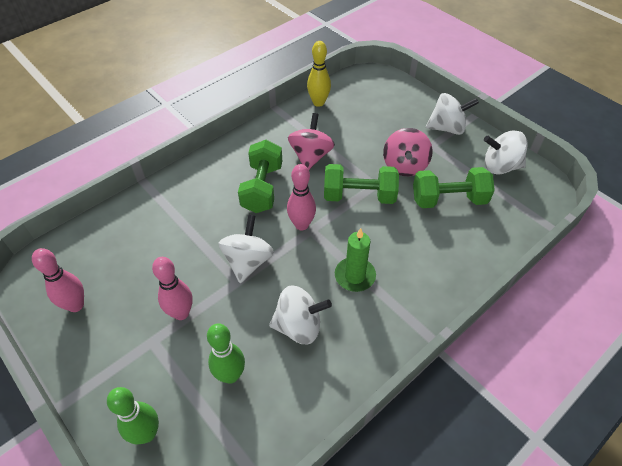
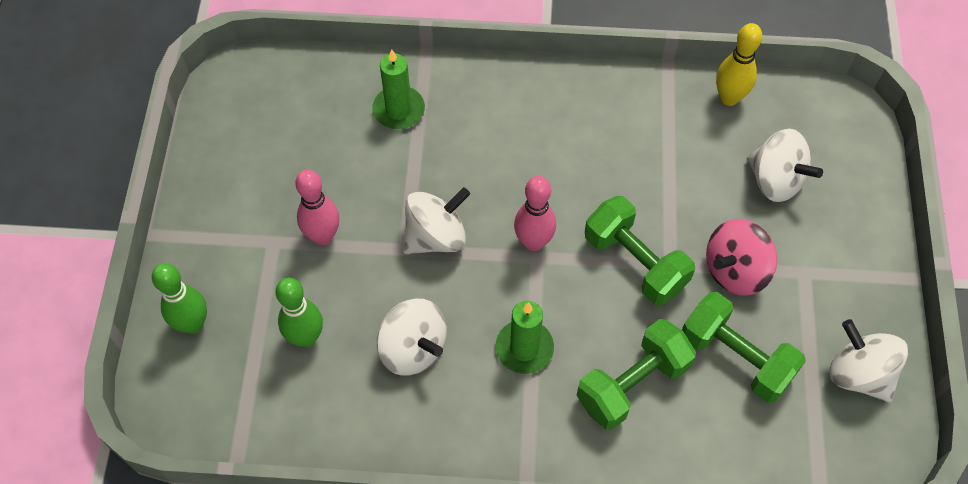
camera: 45 degrees right, 10 degrees up
pink bowling pin [32,248,84,312] -> none
green dumbbell [238,140,282,213] -> green dumbbell moved to [576,319,696,430]
pink spinning top [288,113,335,170] -> none
white spinning top [426,93,479,135] -> white spinning top moved to [747,129,823,202]
none -> green candle [372,49,425,129]

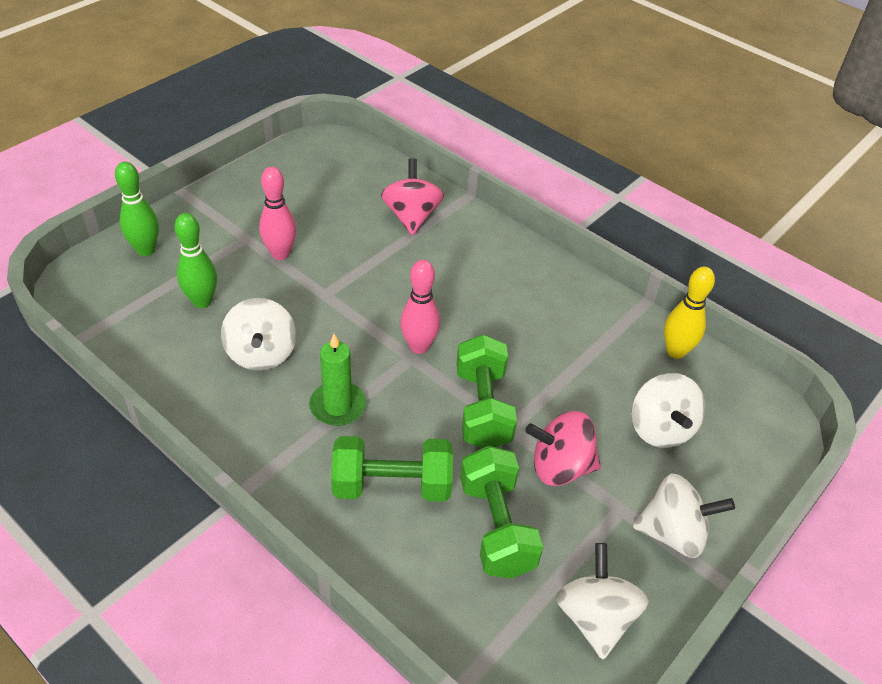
camera: 35 degrees right, 15 degrees down
green candle [372,49,425,129] -> pink spinning top [381,158,444,235]
white spinning top [403,187,470,254] -> white spinning top moved to [633,474,735,558]

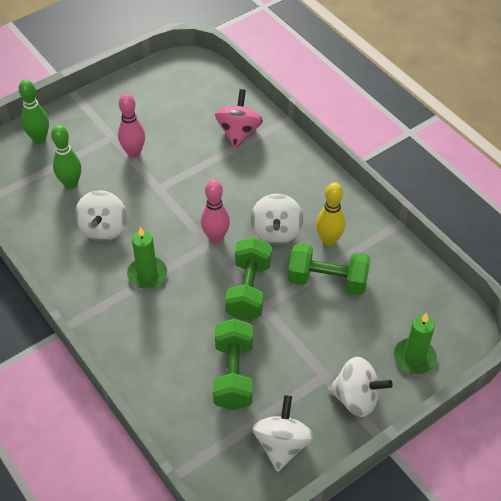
camera: 15 degrees right, 5 degrees up
green dumbbell [331,436,453,502] -> green dumbbell moved to [288,243,371,295]
pink spinning top [525,411,601,486] -> none
white spinning top [631,373,705,448] -> white spinning top moved to [251,194,303,245]
yellow bowling pin [664,267,715,359] -> yellow bowling pin moved to [316,182,345,246]
none -> green candle [394,313,437,374]

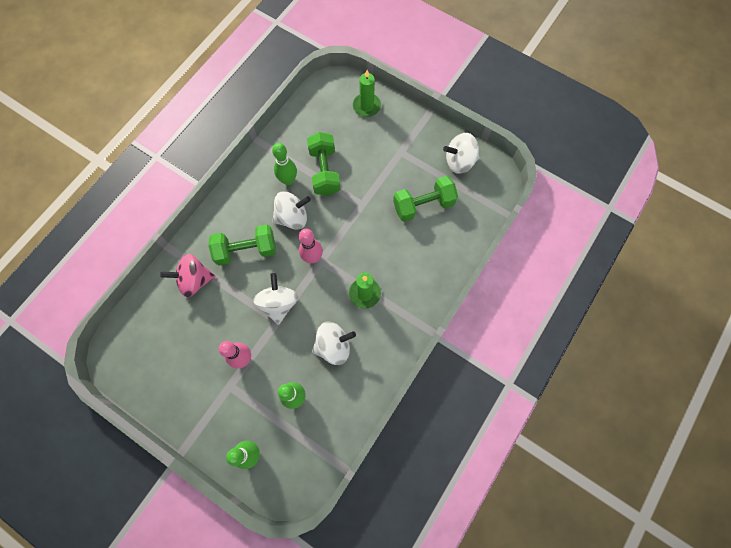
camera: 110 degrees left, 20 degrees up
green dumbbell [225,237,272,320] -> green dumbbell moved to [209,224,276,266]
yellow bowling pin [316,182,345,246] -> green bowling pin [272,143,297,185]
white spinning top [328,357,393,417] -> white spinning top moved to [253,273,298,325]

